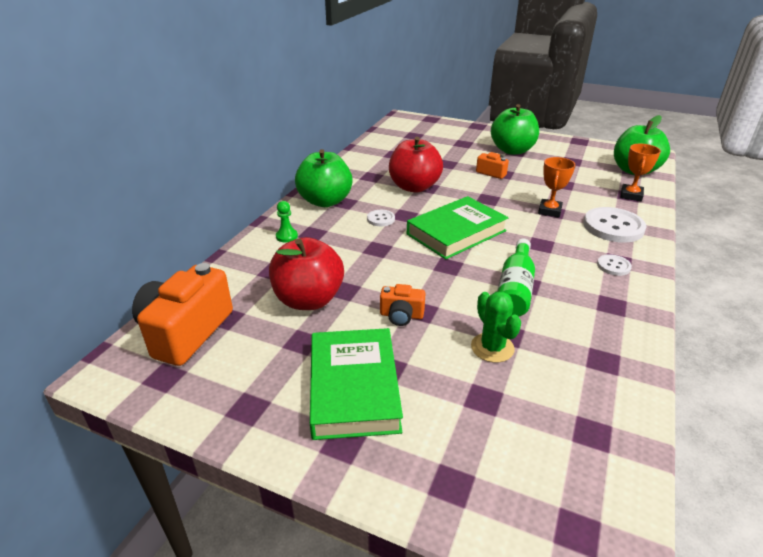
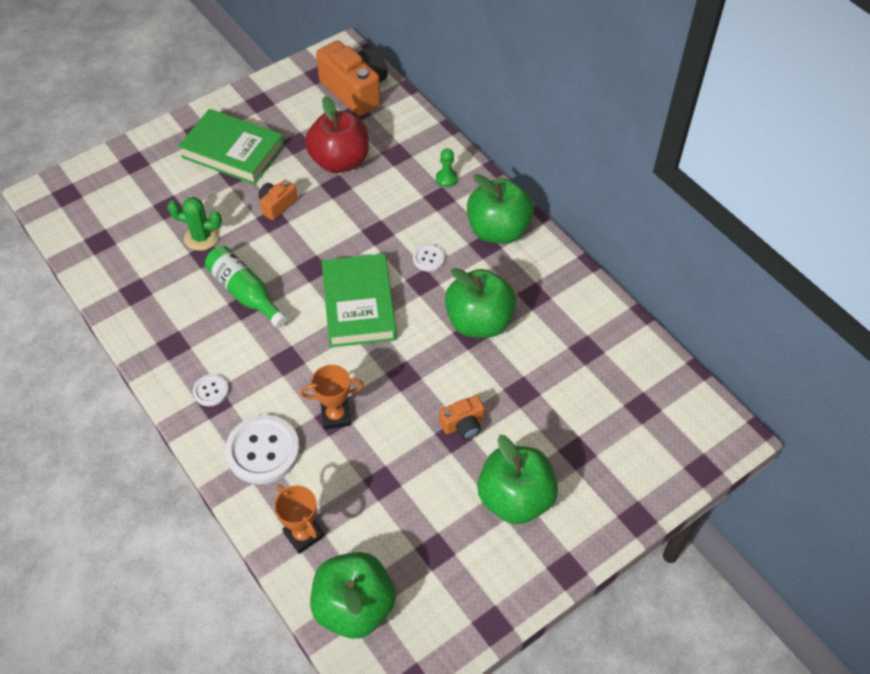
camera: 120 degrees right, 20 degrees up
red apple [389,137,443,193] -> green apple [445,268,516,338]
orange trophy [538,157,575,218] -> orange trophy turned 60 degrees counterclockwise [300,365,364,429]

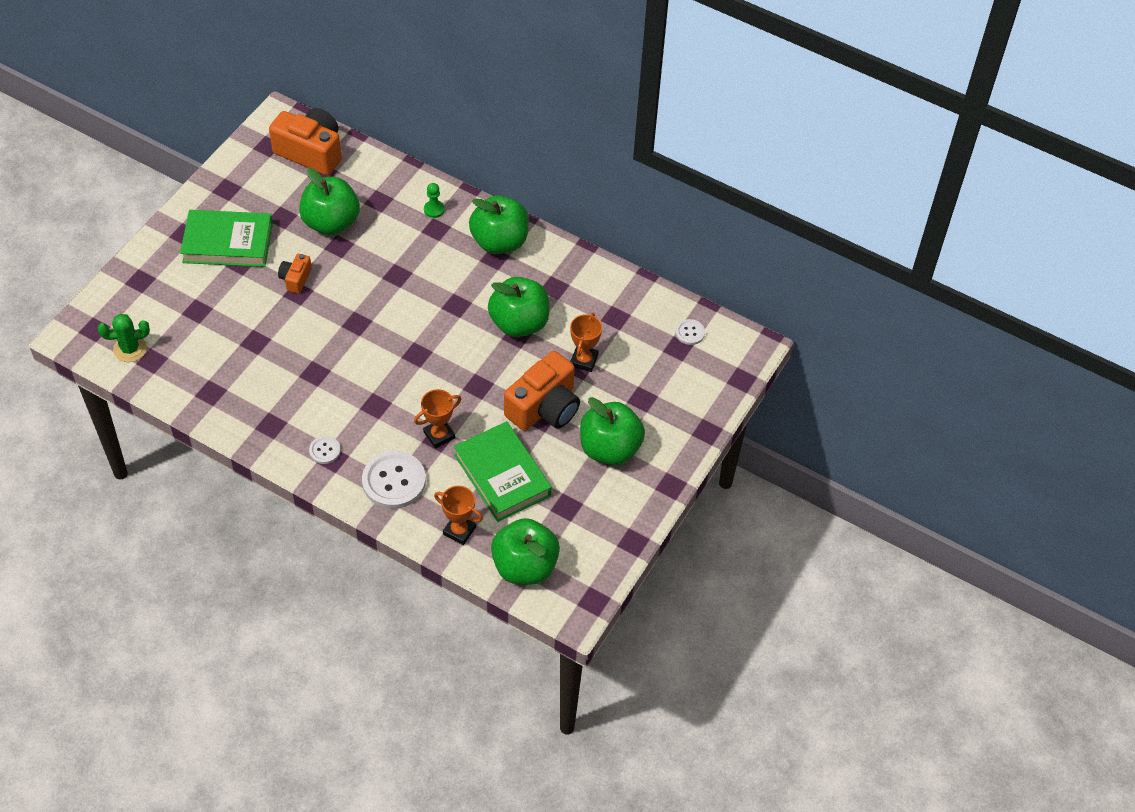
camera: 25 degrees left, 0 degrees up
green cactus [167,197,222,251] -> green cactus moved to [97,314,150,362]
green bottle [205,246,288,328] -> none
red apple [305,96,369,173] -> green apple [299,168,360,235]
green book [322,254,397,347] -> green book moved to [454,421,552,522]
white button [413,244,445,272] -> white button moved to [675,319,705,345]
orange camera [439,395,485,439] -> orange camera [504,351,580,431], size x2.02
none -> orange trophy [570,313,602,372]

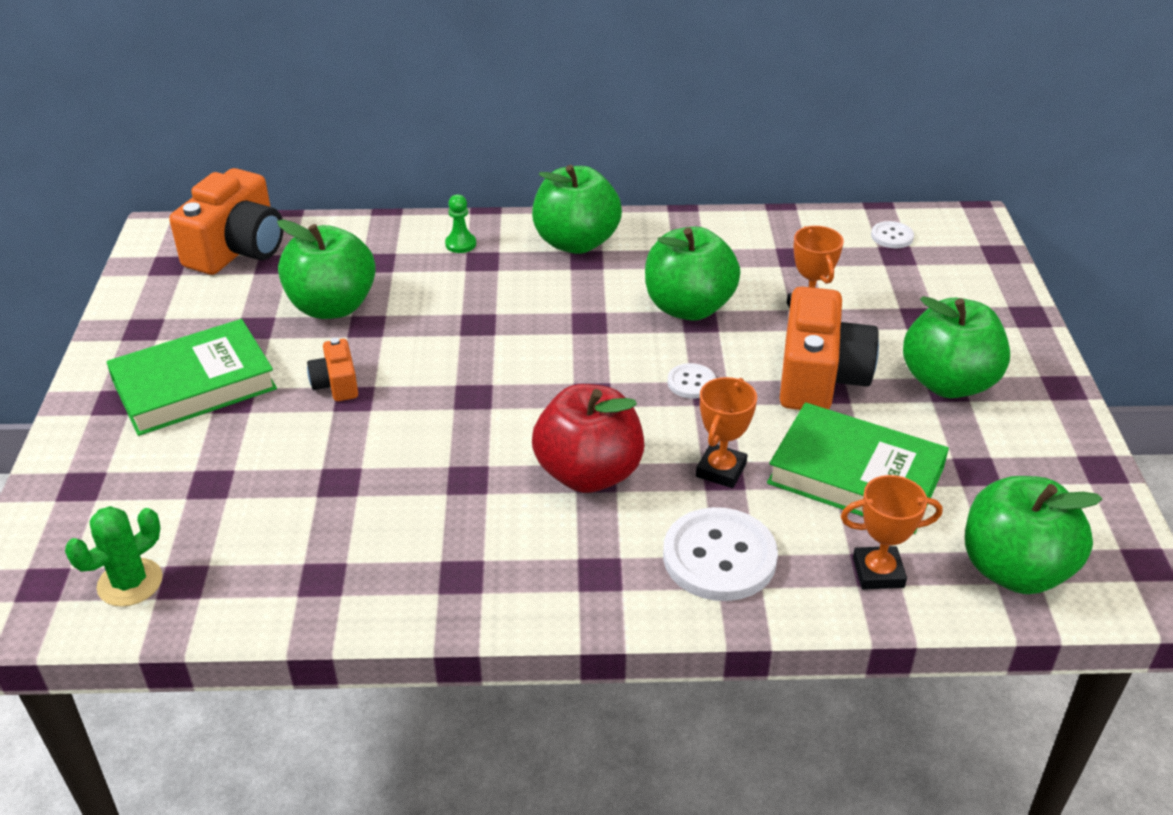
camera: 30 degrees left, 15 degrees down
orange camera [269,108,342,175] -> orange camera turned 120 degrees clockwise [169,168,284,275]
white button [309,436,341,464] -> white button moved to [668,363,716,399]
none -> red apple [532,384,644,493]

